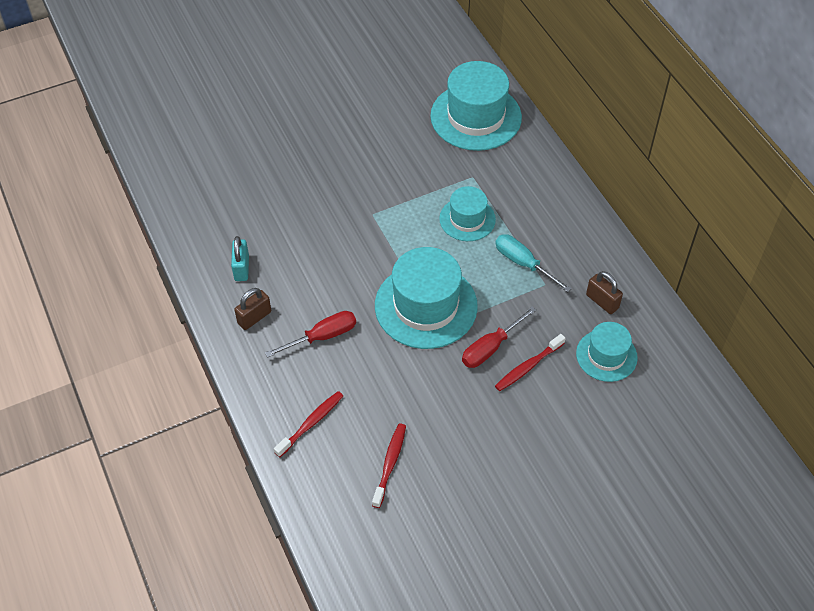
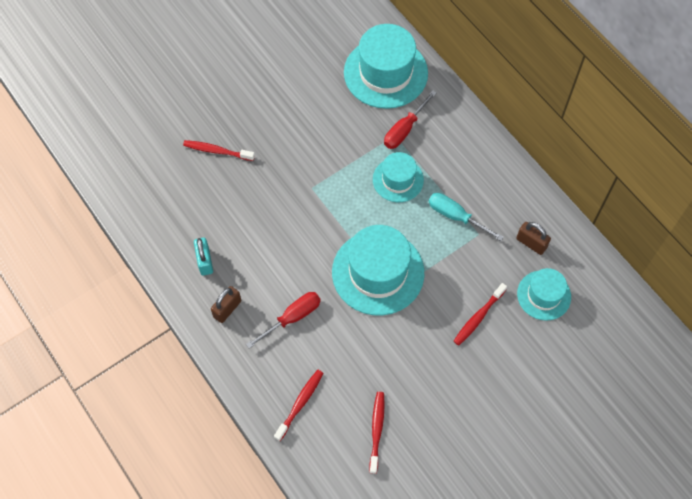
camera: 10 degrees left, 10 degrees up
red screwdriver [462,307,536,368] -> red screwdriver moved to [384,90,436,149]
none -> red toothbrush [183,140,255,161]

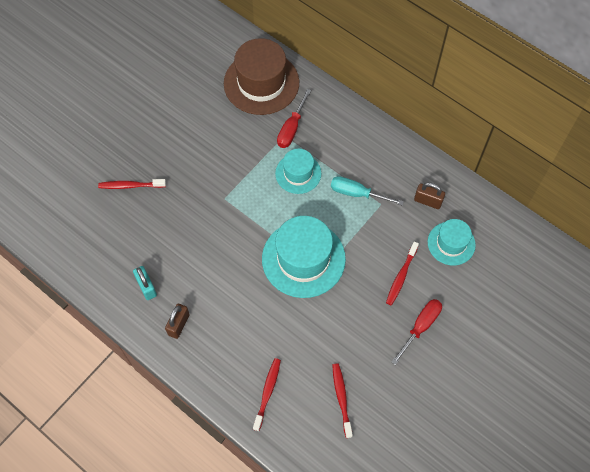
camera: 15 degrees left, 0 degrees up
red screwdriver [246,292,321,349] -> red screwdriver moved to [392,299,442,365]
turquoise hat [344,24,428,109] -> brown hat [224,38,299,115]

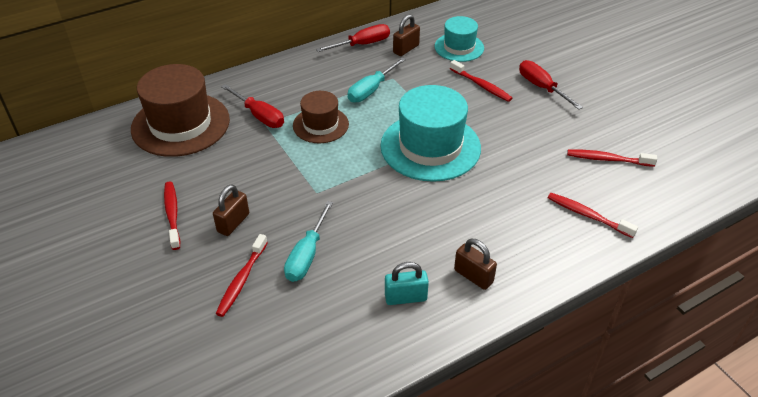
camera: 70 degrees left, 20 degrees down
turquoise hat [275,149,321,194] -> brown hat [293,91,349,143]
none -> red toothbrush [164,181,180,250]
none -> brown padlock [213,184,249,236]
none -> turquoise screwdriver [284,201,333,282]
none -> red screwdriver [316,24,390,52]

